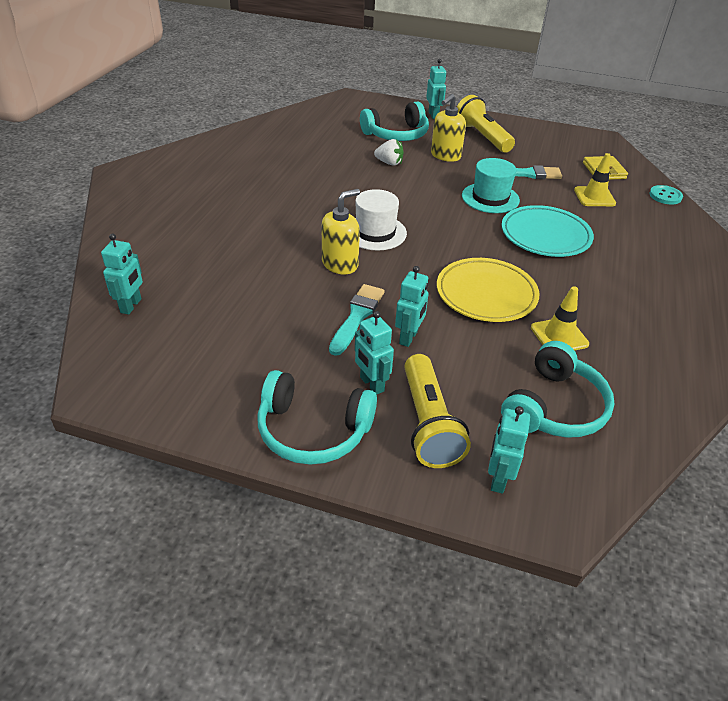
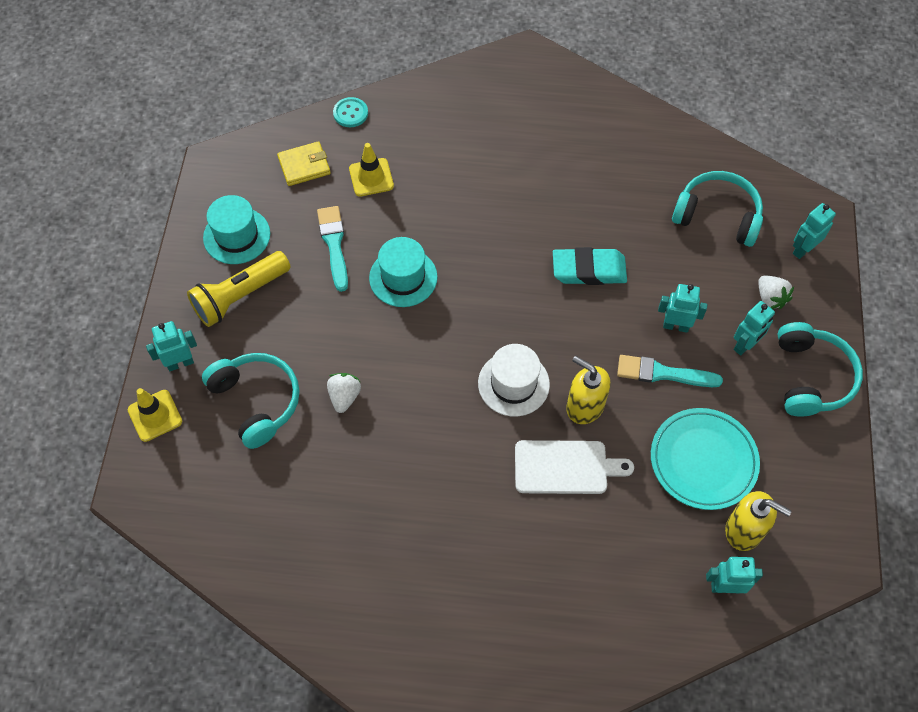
camera: 100 degrees left, 20 degrees up
yellow flashlight [404,354,471,468] -> white strawberry [758,276,794,309]
yellow soap dispenser [431,94,466,162] -> yellow soap dispenser moved to [725,491,792,551]
yellow plate [437,258,539,322] -> turquoise eraser [553,247,627,285]
turquoise robot [488,406,530,494] -> turquoise robot turned 135 degrees clockwise [793,203,836,259]
turquoise plate [501,205,594,257] -> turquoise plate moved to [651,408,760,510]
yellow traffic cone [531,286,589,351] -> yellow traffic cone moved to [128,388,182,442]
none -> turquoise hat [203,195,270,264]
none -> white cutting board [515,440,634,494]

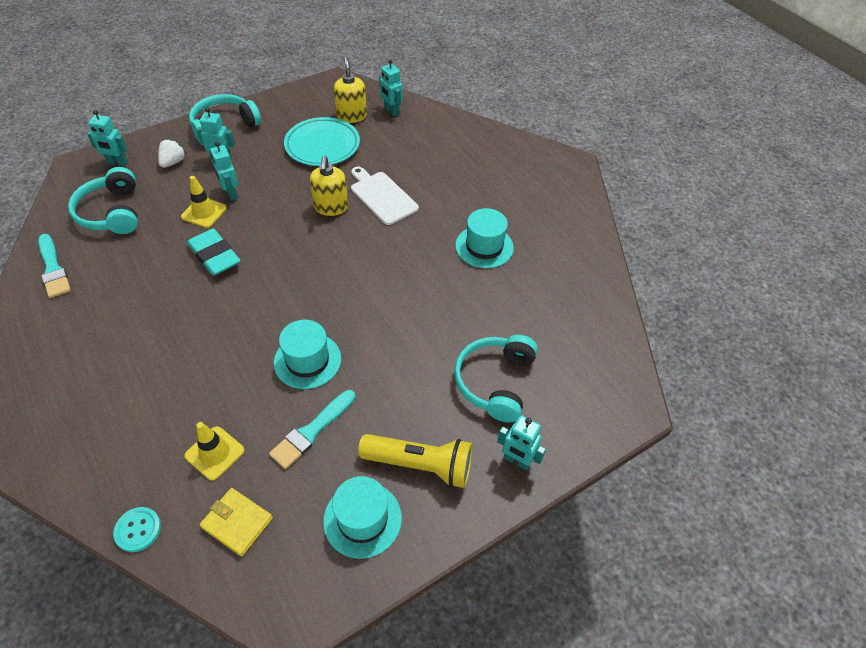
camera: 130 degrees left, 10 degrees down
yellow traffic cone [128,388,182,442] -> yellow traffic cone moved to [181,176,227,228]
white strawberry [327,373,361,413] -> none
white hat [478,344,550,416] -> none
turquoise brush [617,355,723,387] -> turquoise brush moved to [38,234,71,298]
none -> turquoise hat [455,208,514,268]

